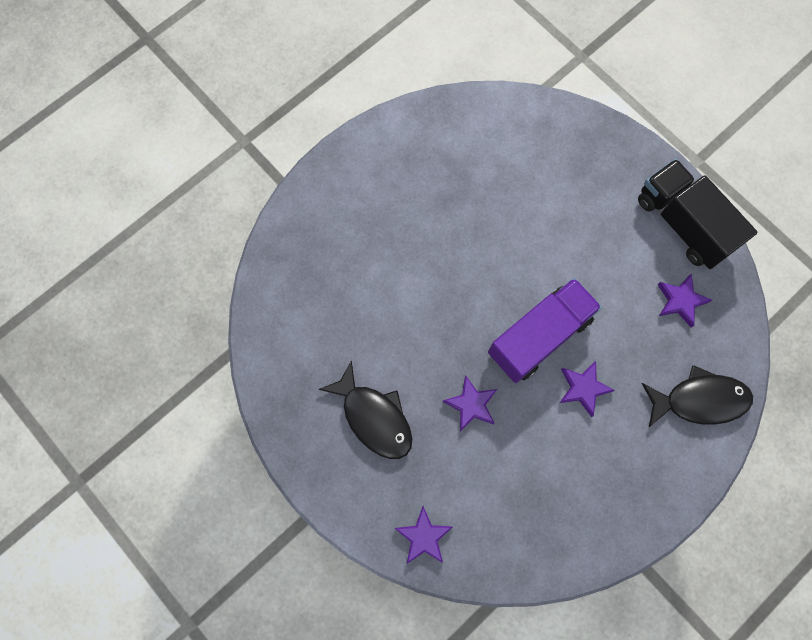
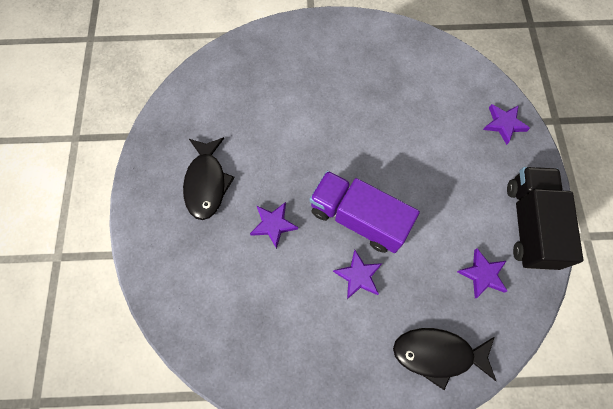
camera: 40 degrees right, 5 degrees down
purple star [395,506,453,564] -> purple star moved to [483,104,530,145]
purple truck [488,278,602,383] -> purple truck turned 150 degrees counterclockwise [310,171,420,253]
black fish [642,365,753,427] -> black fish turned 150 degrees clockwise [393,328,496,390]

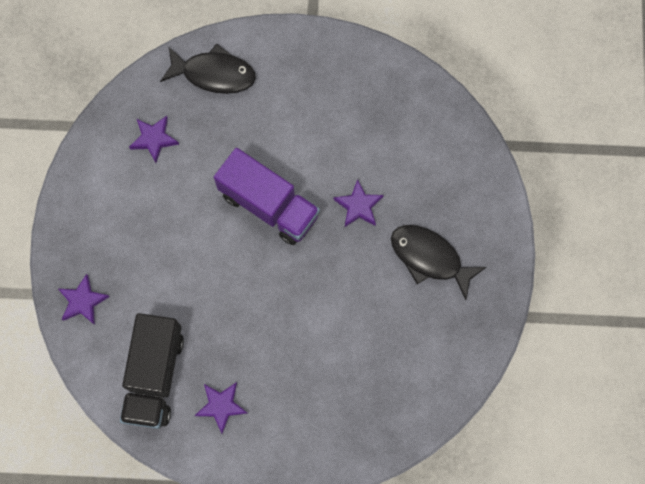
camera: 175 degrees left, 5 degrees up
black fish [183,137,235,220] -> black fish turned 60 degrees counterclockwise [391,225,486,300]
purple star [333,250,382,299] -> purple star moved to [195,382,248,434]
black truck [507,167,583,270] -> black truck moved to [120,313,184,429]

